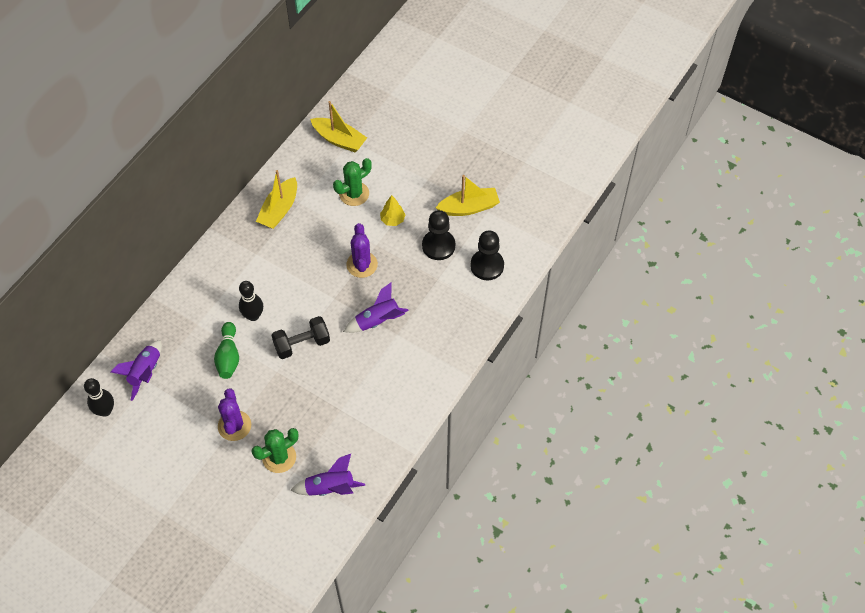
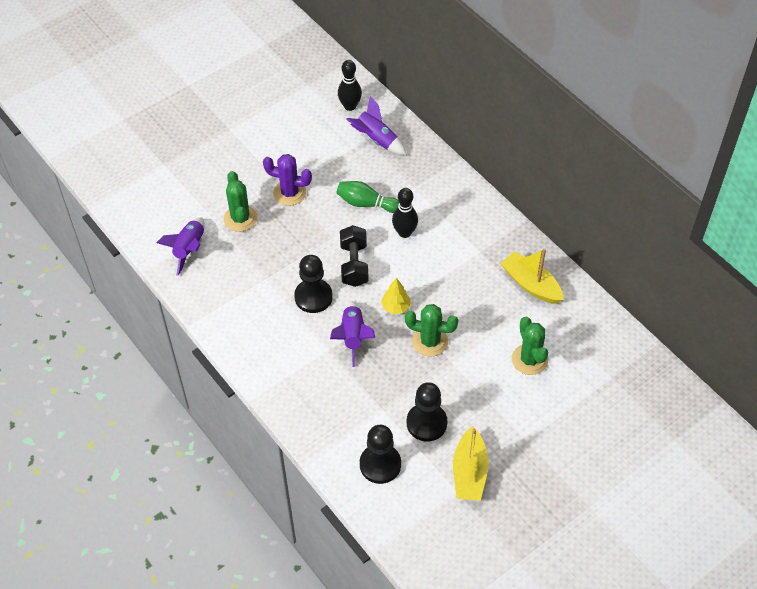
camera: 110 degrees right, 5 degrees down
yellow boat [310,101,367,152] -> none
purple cactus [346,223,378,278] -> green cactus [405,304,458,357]
yellow tree [380,195,406,226] -> yellow tree moved to [381,278,411,314]
none -> black pawn [294,255,333,313]

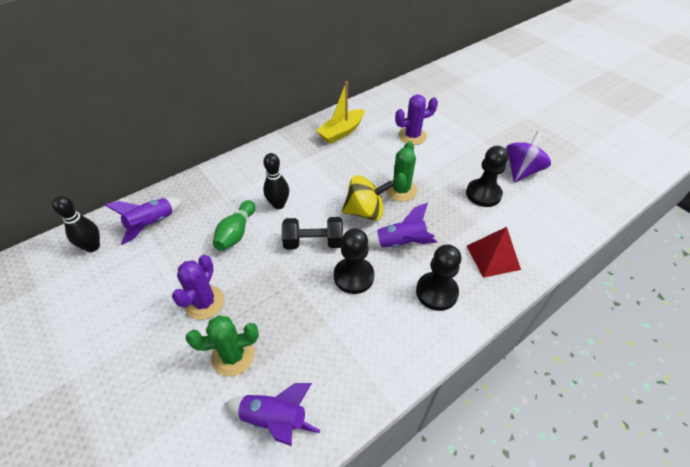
camera: 90 degrees left, 5 degrees down
black pawn [360,425,401,484] -> black pawn moved to [416,245,461,311]
yellow tree [381,278,411,314] -> yellow spinning top [342,175,393,221]
yellow boat [453,426,489,501] -> purple spinning top [505,131,551,182]
green cactus [512,317,548,375] -> purple cactus [395,95,438,145]
none -> red pyramid [467,227,521,278]

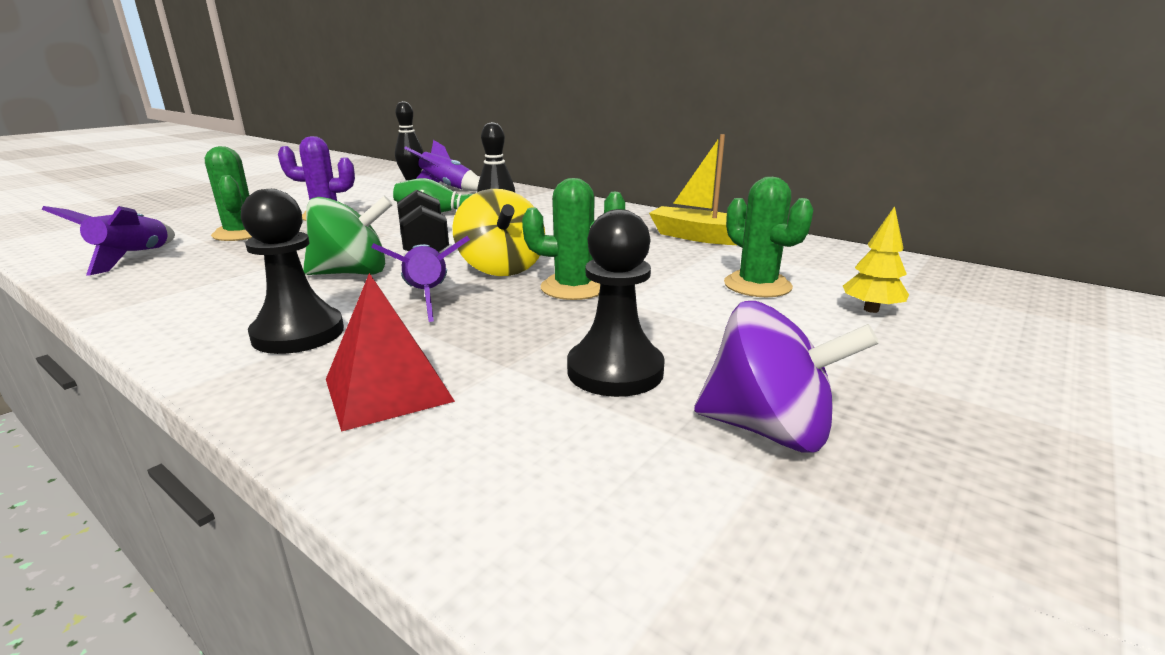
camera: 75 degrees right, 25 degrees down
black pawn [334,228,374,294] -> green spinning top [303,196,393,275]
purple cactus [395,95,438,145] -> green cactus [724,177,814,297]
none -> yellow tree [843,206,909,313]

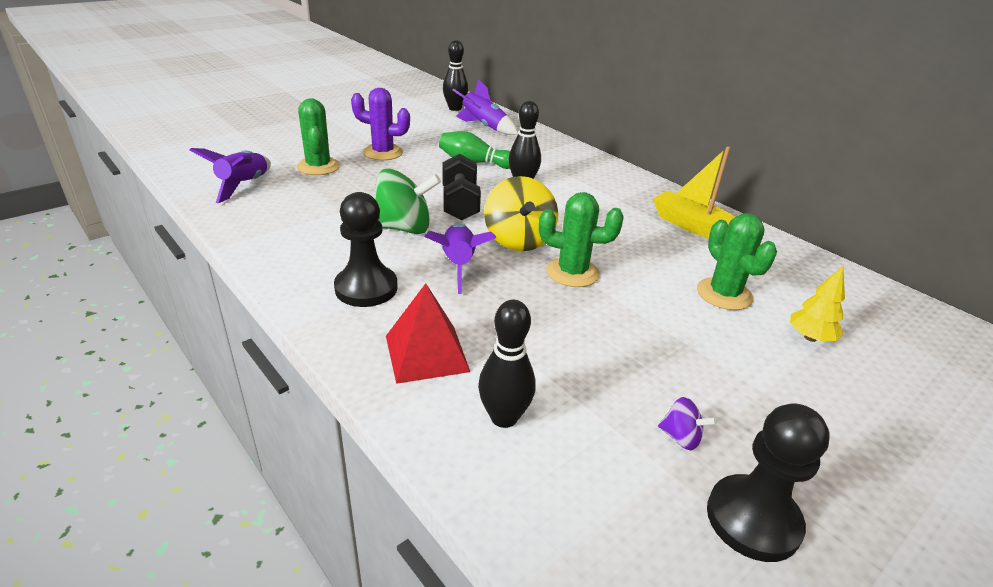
camera: 10 degrees right, 10 degrees up
black pawn [567,209,665,397] -> black pawn moved to [707,403,830,562]
purple spinning top [694,301,879,453] -> purple spinning top [658,397,717,450], size x0.47
none -> black bowling pin [478,299,535,428]

